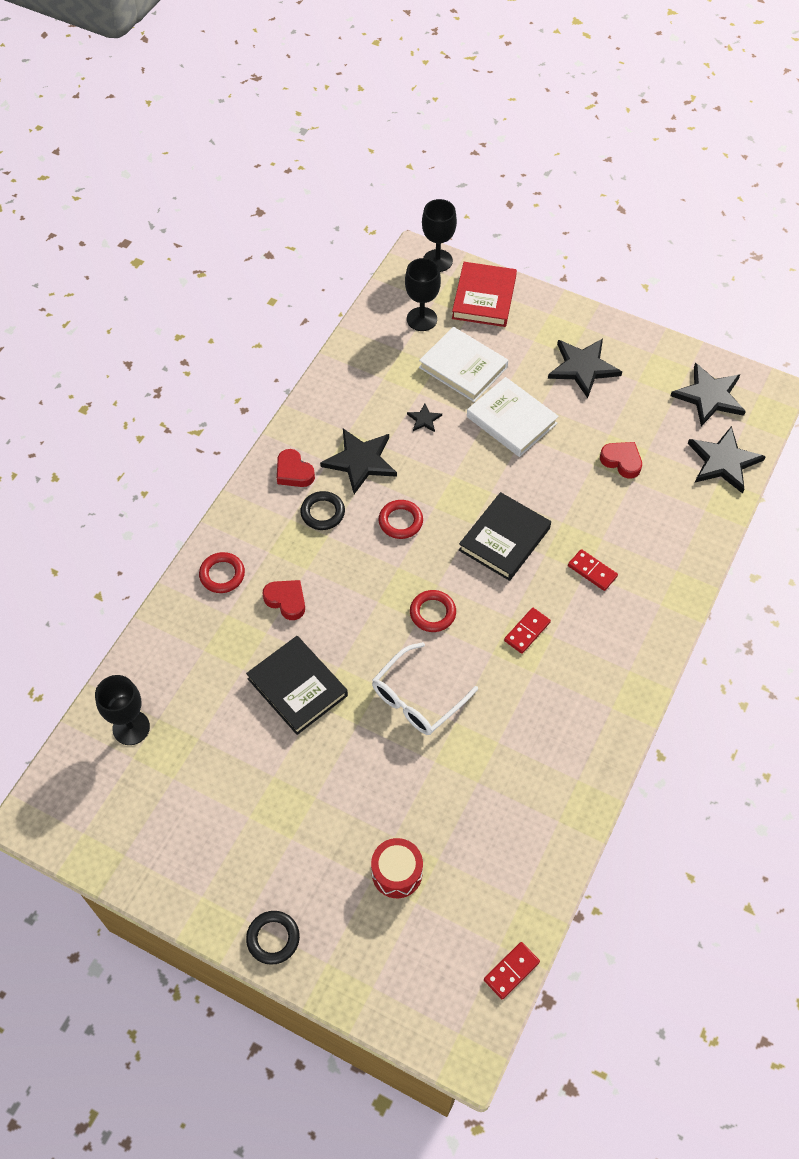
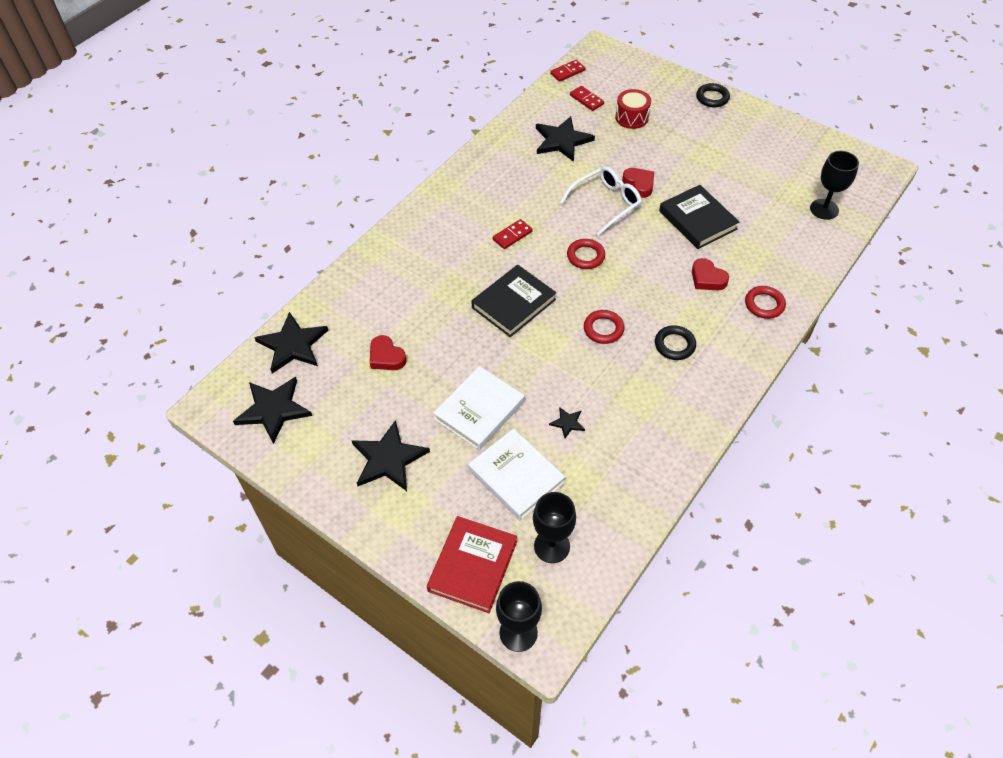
camera: 170 degrees left, 5 degrees down
red heart [277,449,315,487] -> red heart moved to [622,168,654,198]
black star [320,428,397,494] -> black star moved to [536,116,595,162]
white book [467,377,559,457] -> white book turned 75 degrees clockwise [433,366,525,450]
red domino [568,549,618,591] -> red domino moved to [570,86,604,111]

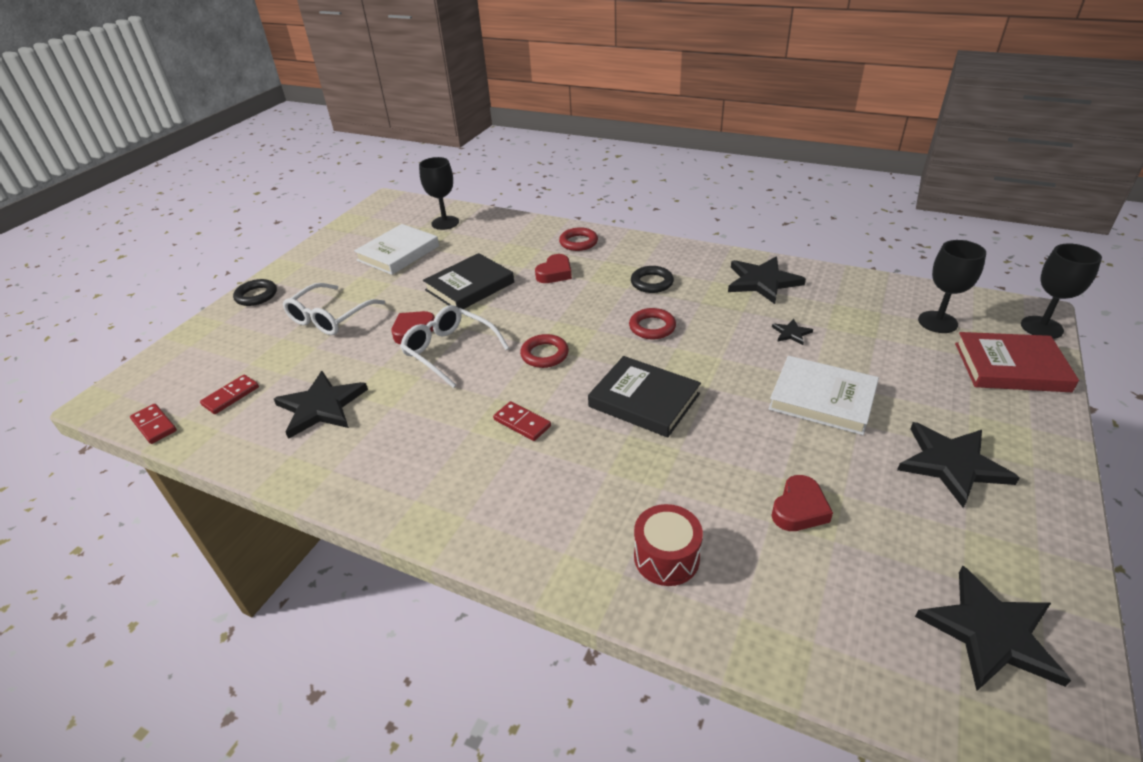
camera: 100 degrees left, 15 degrees down
black star [255,312,328,373] -> black star moved to [728,257,806,304]
white book [468,429,565,520] -> white book moved to [354,224,439,275]
red drum [615,89,651,129] -> red drum moved to [634,504,703,586]
none -> white glasses [283,283,385,335]

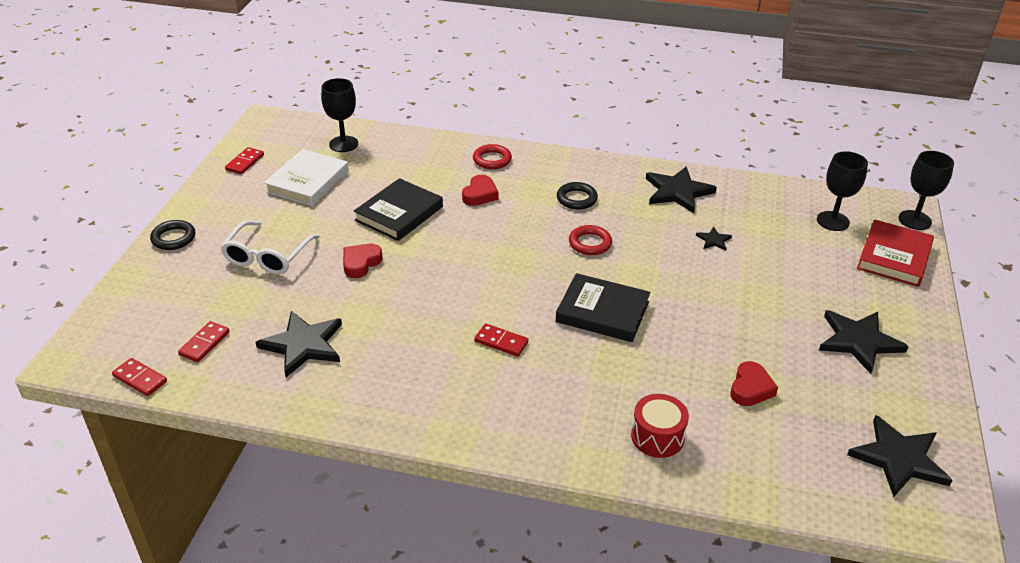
camera: 15 degrees left, 0 degrees up
white glasses [400,305,509,388] -> none
red ring [520,334,569,368] -> none
white book [768,356,879,435] -> none
red book [955,332,1079,392] -> red book turned 60 degrees counterclockwise [857,219,934,287]
none -> red domino [225,147,264,174]

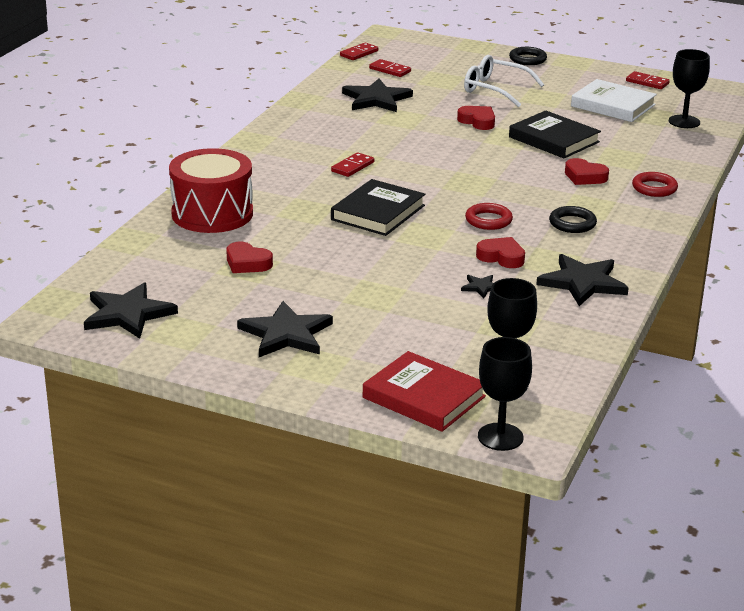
camera: 100 degrees right, 10 degrees down
red drum [631,394,689,458] -> red drum [169,148,253,233], size x1.76
none -> red heart [476,237,525,268]

